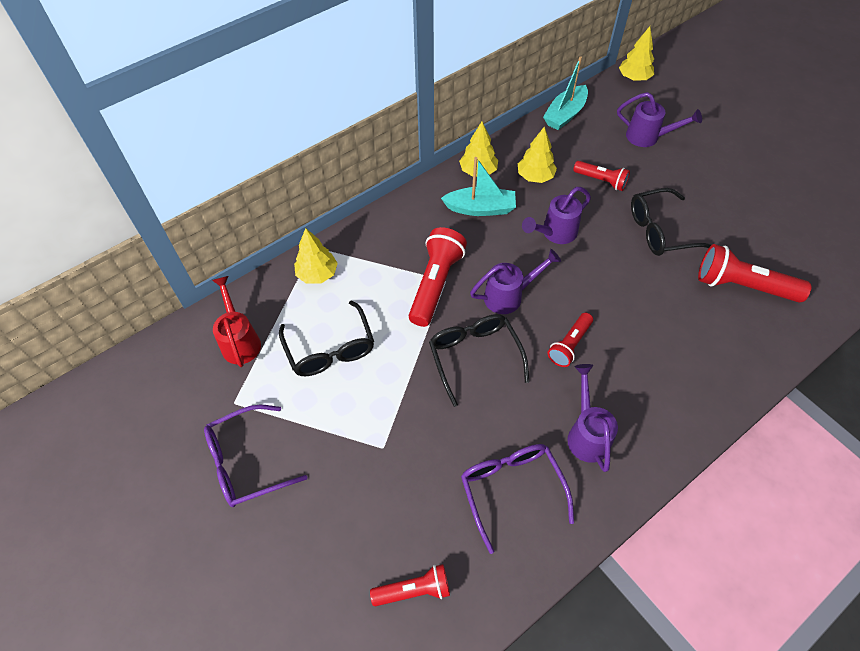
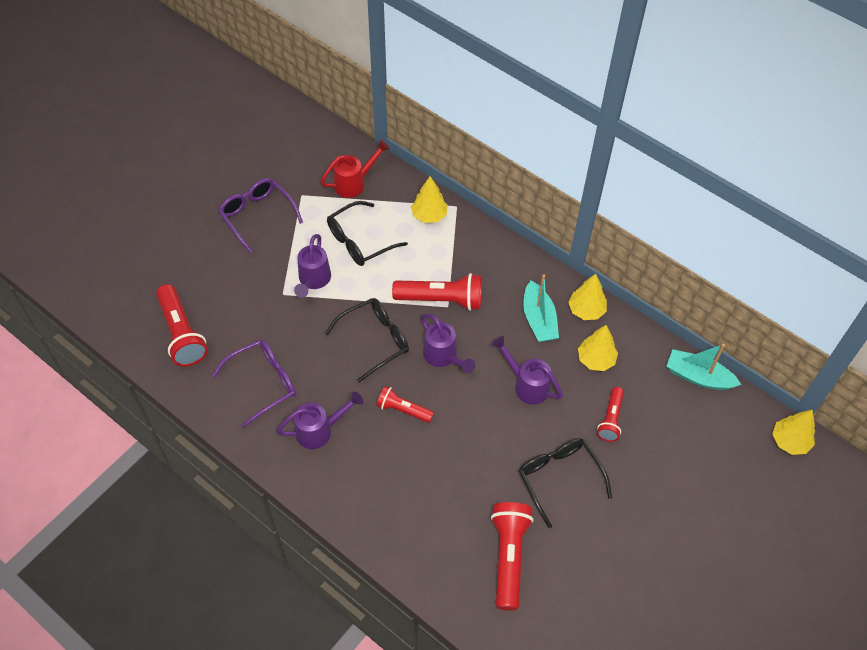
camera: 75 degrees right, 0 degrees up
red flashlight [370,564,450,606] -> red flashlight [156,284,208,366], size x1.66
purple watering can [617,92,702,147] -> purple watering can moved to [294,234,331,298]

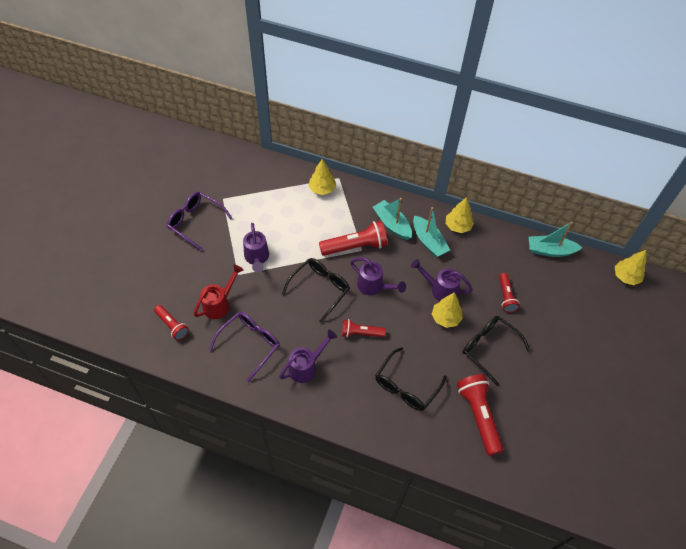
camera: 20 degrees left, 0 degrees up
red flashlight [156,284,208,366] -> red flashlight [154,305,189,341], size x0.60
red watering can [321,140,390,198] -> red watering can moved to [194,265,243,319]
black glasses [327,201,408,266] -> black glasses moved to [375,347,447,411]
yellow tree [578,325,618,371] -> yellow tree moved to [432,292,463,328]
none -> turquoise boat [373,198,412,240]

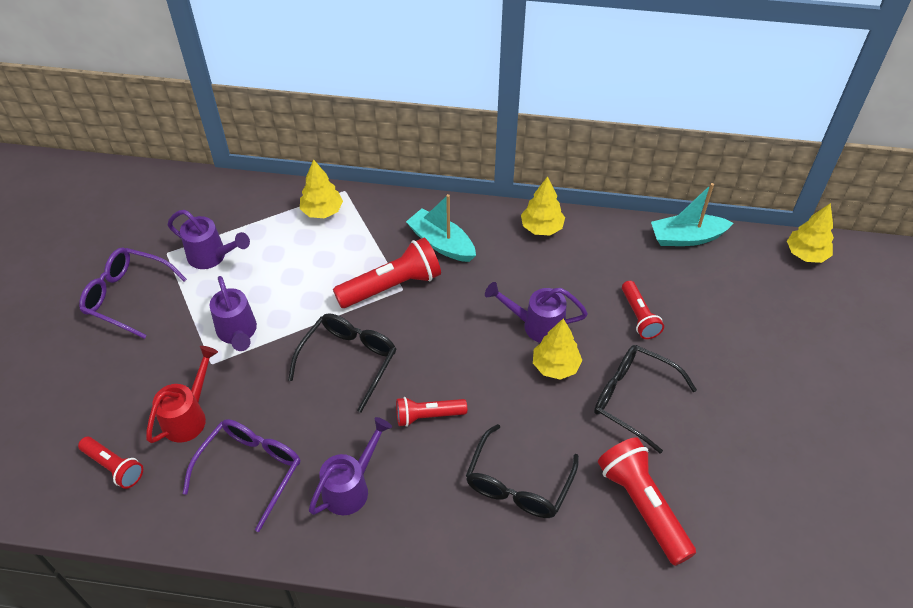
camera: 10 degrees left, 5 degrees down
purple watering can [350,257,406,295] -> purple watering can moved to [168,210,250,269]
turquoise boat [413,207,450,257] -> none

